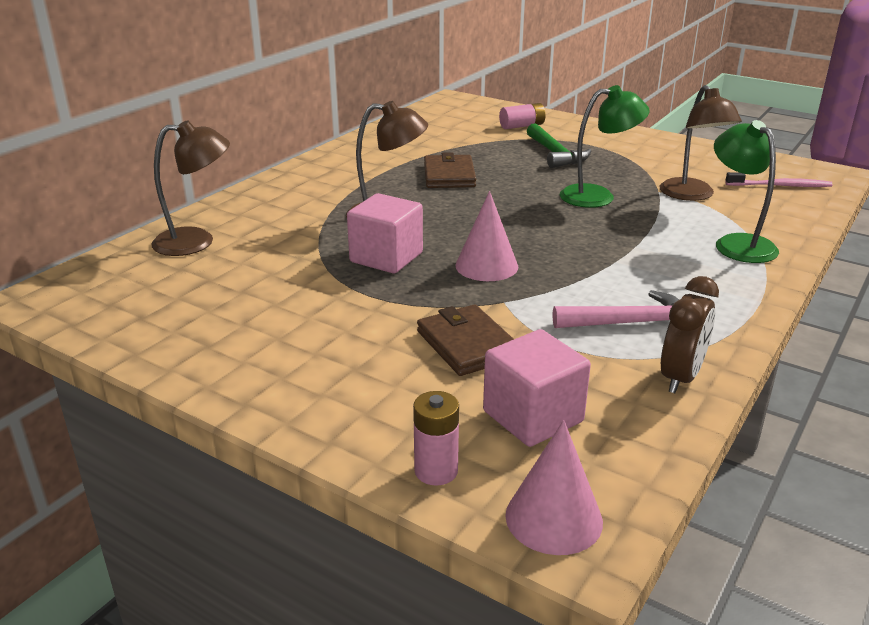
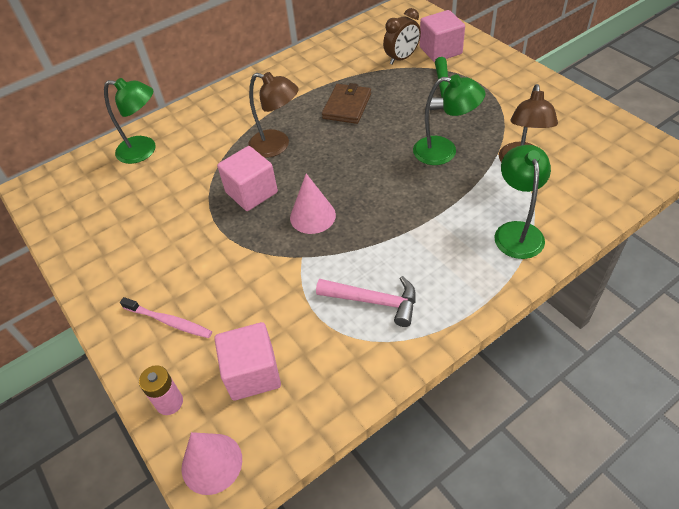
camera: 25 degrees right, 20 degrees up
brown lamp [151,120,230,256] -> green lamp [104,78,156,164]
brown wallet [417,304,514,376] -> none
pink battery [499,103,546,129] -> pink cube [420,10,465,62]
brown clock [661,276,719,393] -> brown clock moved to [383,8,421,65]
pink toothbrush [725,172,833,187] -> pink toothbrush moved to [120,297,212,338]

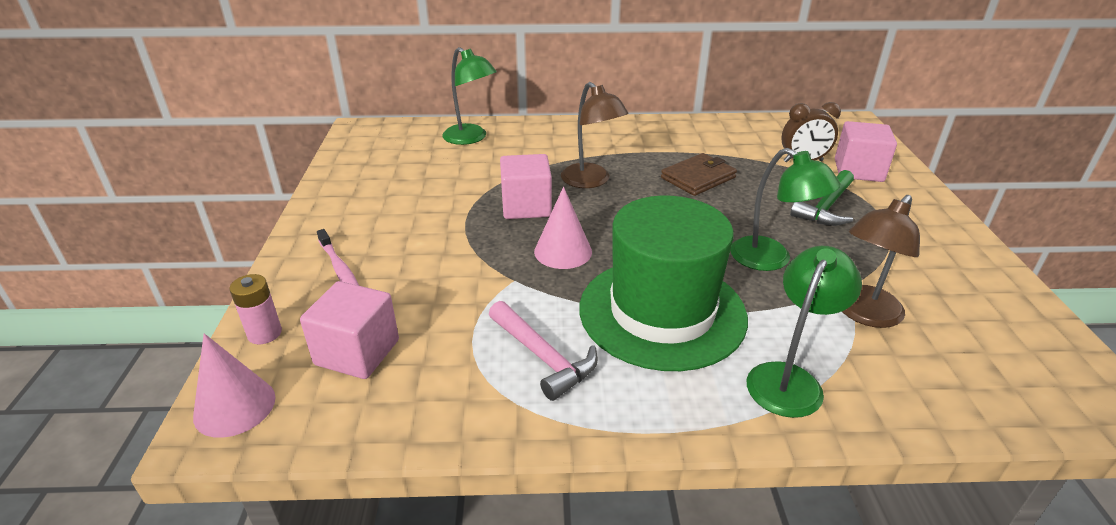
camera: 30 degrees right, 15 degrees down
none -> green hat [579,196,748,371]

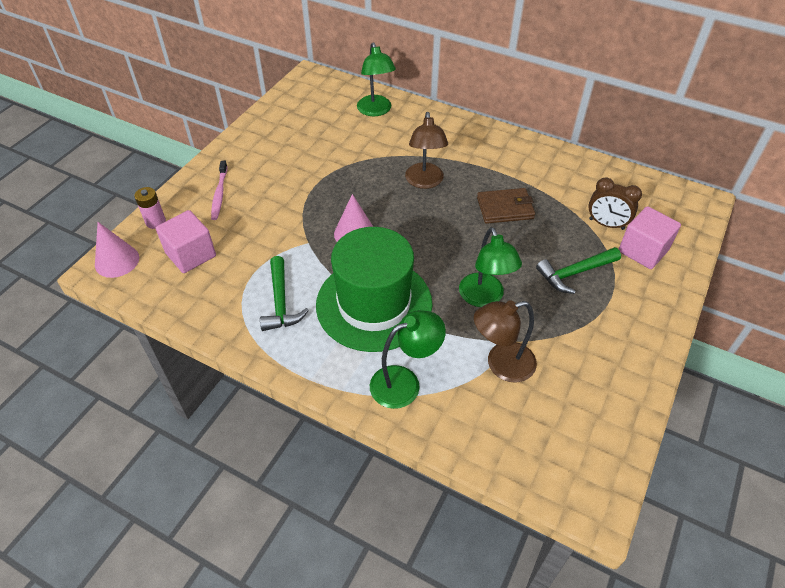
camera: 30 degrees right, 15 degrees up
pink hammer [489,301,598,401] -> green hammer [260,256,309,331]
pink cube [500,154,552,219] -> none

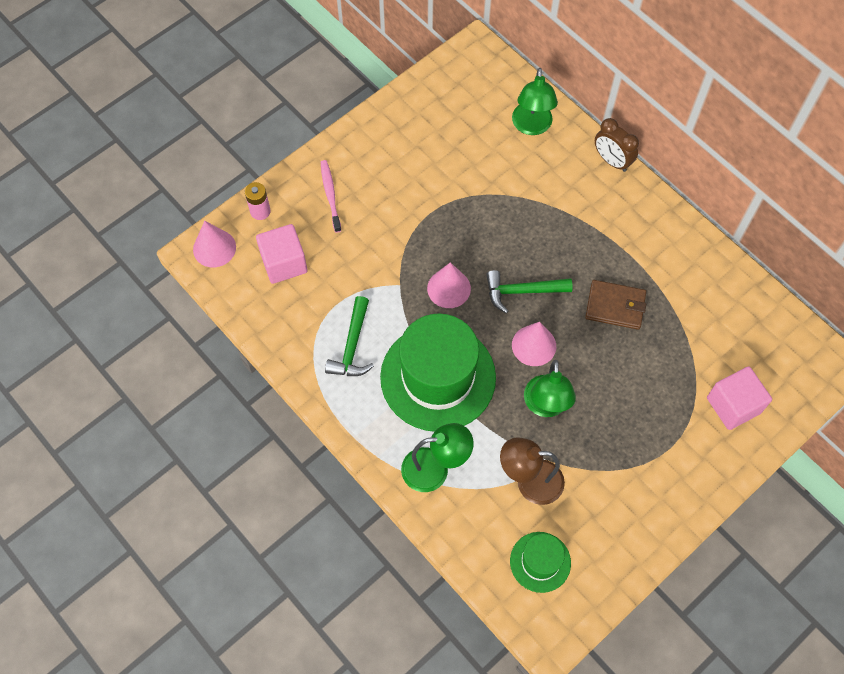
camera: 20 degrees right, 15 degrees up
pink toothbrush [211,161,227,220] -> pink toothbrush turned 150 degrees clockwise [321,160,341,233]
brown lamp [405,112,448,189] -> none
green hammer [536,247,621,294] -> green hammer moved to [486,270,573,313]
brown clock [588,178,642,230] -> brown clock moved to [595,118,639,172]
none -> green hat [510,532,571,593]
none -> pink cone [512,322,556,366]

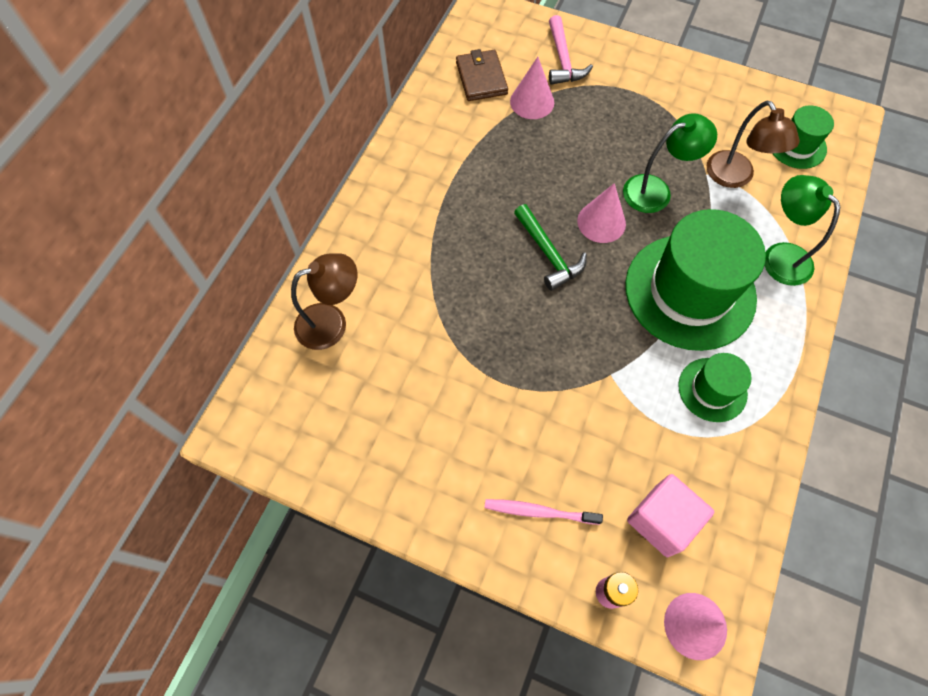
camera: 115 degrees left, 0 degrees up
pink toothbrush [321,160,341,233] -> pink toothbrush turned 45 degrees clockwise [485,499,603,525]
green hammer [325,296,374,376] -> green hat [678,353,752,422]
pink cone [427,262,471,308] -> pink cone moved to [510,57,554,119]
green lamp [512,68,558,135] -> brown lamp [291,253,358,350]
brown wallet [585,280,646,330] -> brown wallet moved to [456,49,508,101]
brown clock [595,118,639,172] -> none
pink cube [707,366,772,430] -> pink hammer [549,15,593,85]

